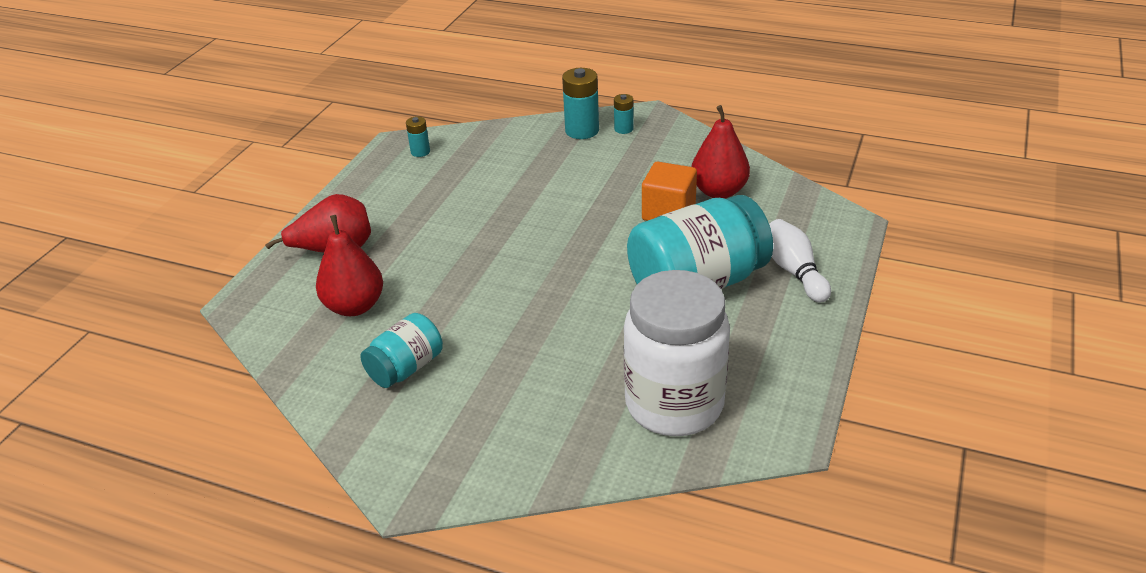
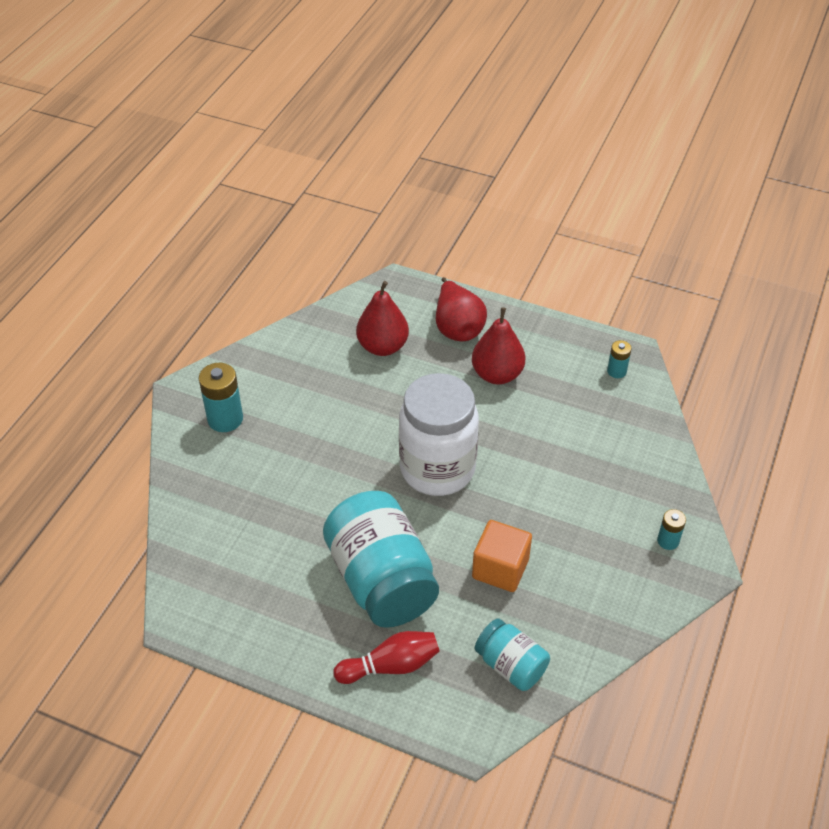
camera: 90 degrees right, 10 degrees up
turquoise jar [361,313,443,388] -> turquoise jar moved to [475,618,550,691]
turquoise battery [562,68,599,139] -> turquoise battery moved to [199,363,243,432]
white jar [623,270,730,436] -> white jar moved to [399,373,479,496]
red pear [691,105,750,198] -> red pear moved to [472,307,526,384]
white bowling pin [769,219,831,303] -> red bowling pin [333,631,440,684]

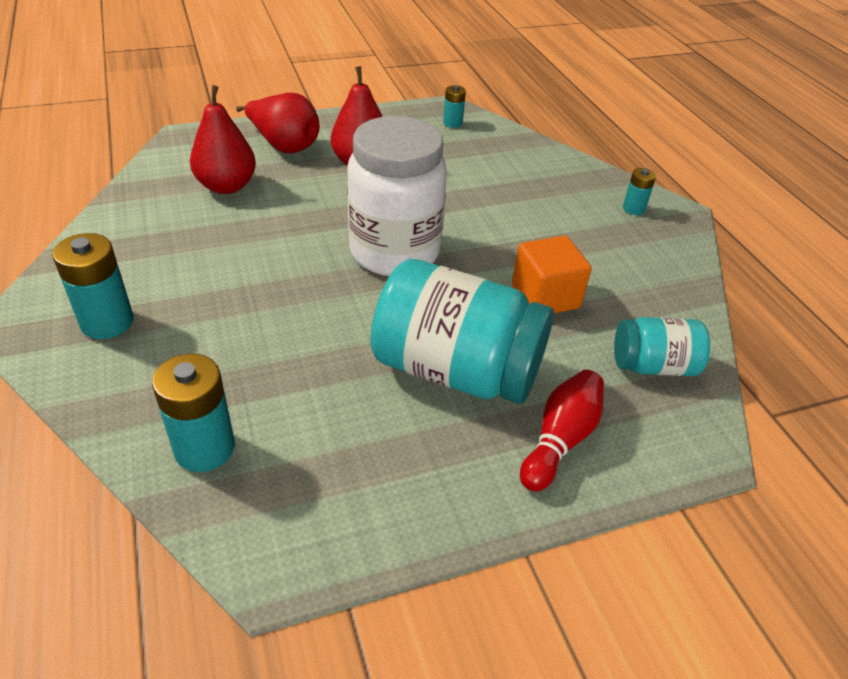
camera: 45 degrees left, 5 degrees down
none -> turquoise battery [152,353,235,472]

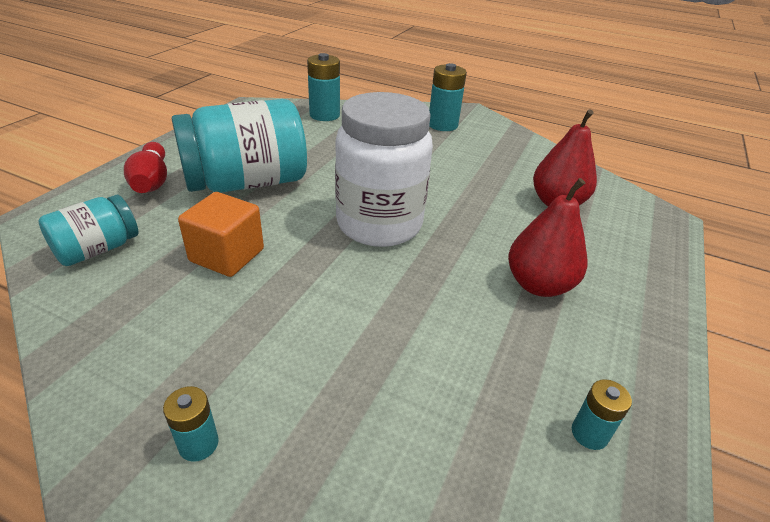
camera: 135 degrees right, 5 degrees down
red pear [236,93,320,153] -> none

